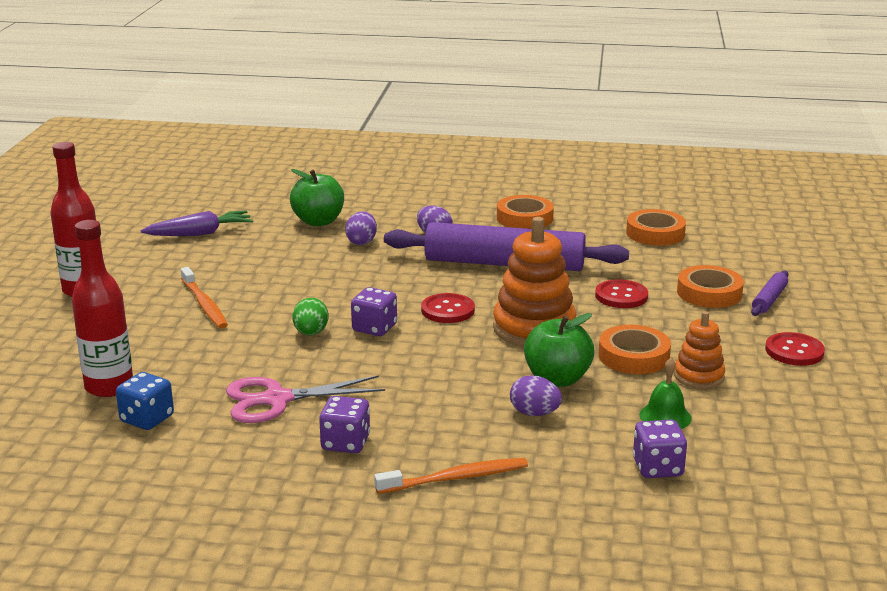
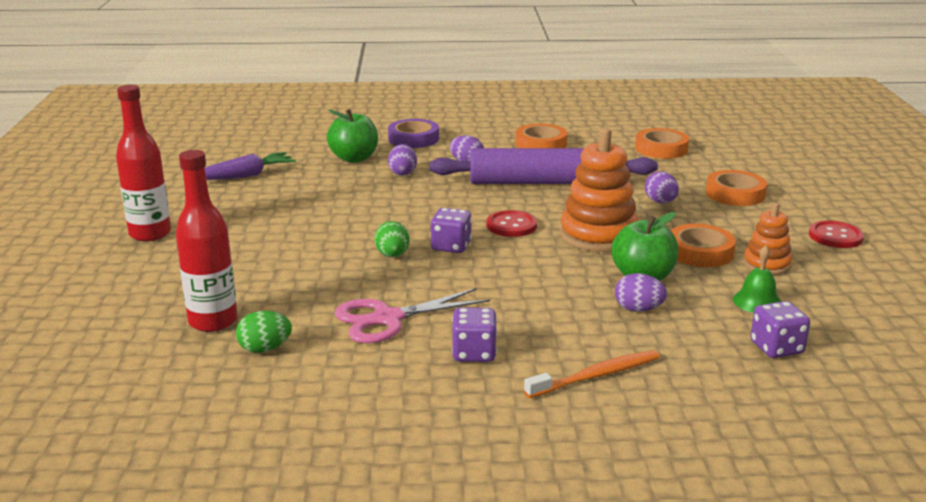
camera: 10 degrees left, 0 degrees up
blue dice [116,372,174,430] -> green egg [236,311,292,353]
orange toothbrush [181,267,228,329] -> none
red button [595,279,648,308] -> purple egg [645,171,679,203]
purple rolling pin [751,271,788,316] -> none
none -> purple tape [388,119,439,148]

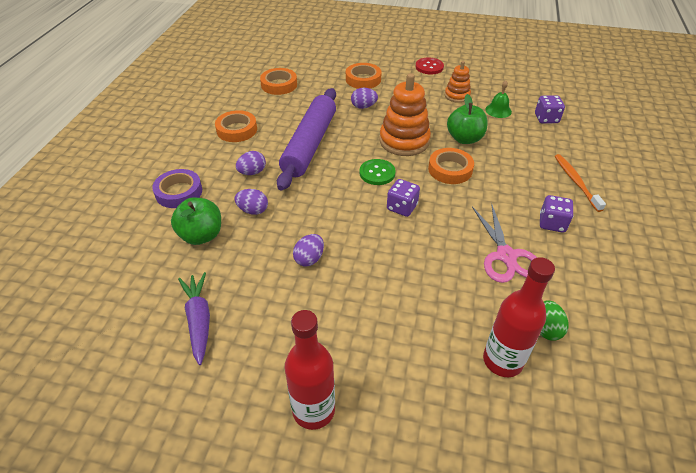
camera: 75 degrees left, 20 degrees up
green egg [375,221,409,257] -> none
red button [487,210,537,237] -> green button [359,159,396,185]
purple egg [615,273,667,312] -> purple egg moved to [293,234,324,266]
orange tape [671,224,736,267] -> orange tape moved to [428,148,474,184]

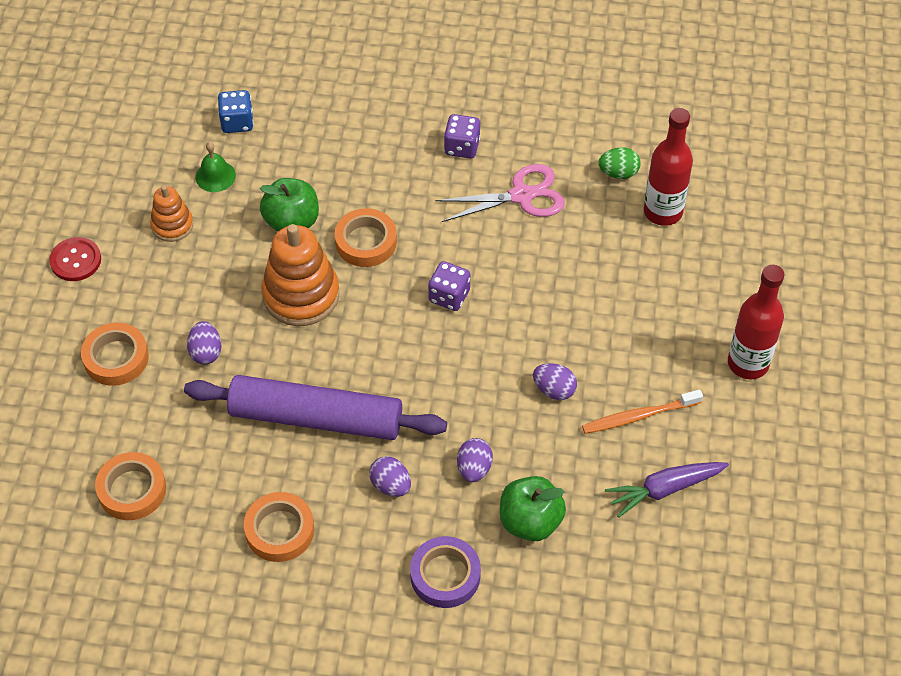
camera: 95 degrees left, 10 degrees up
green button [359,159,396,185] -> none
purple dice [535,95,565,124] -> blue dice [218,90,254,133]
orange toothbrush [555,154,606,212] -> orange toothbrush moved to [582,390,703,434]

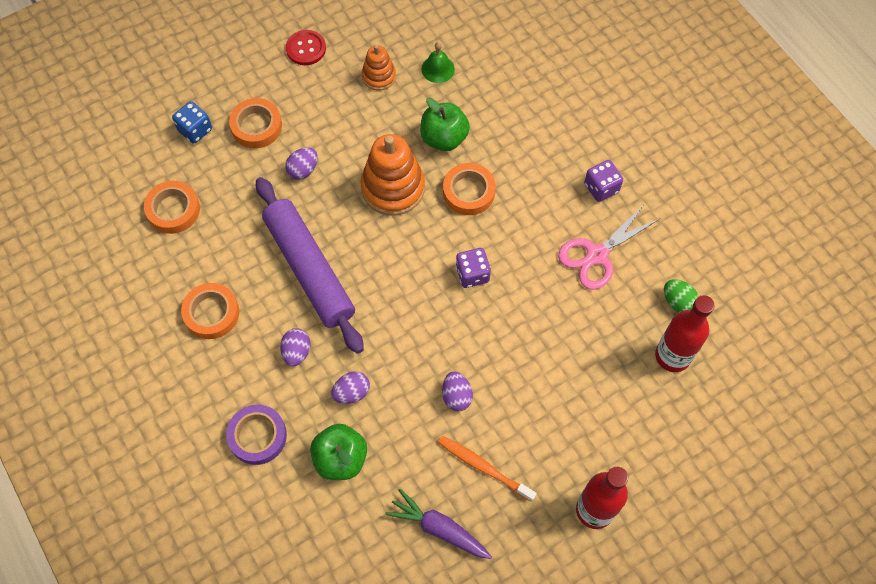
camera: 50 degrees right, 10 degrees up
blue dice [218,90,254,133] -> blue dice moved to [172,101,212,144]
pink scissors [435,164,565,222] -> pink scissors turned 105 degrees clockwise [558,204,661,289]

